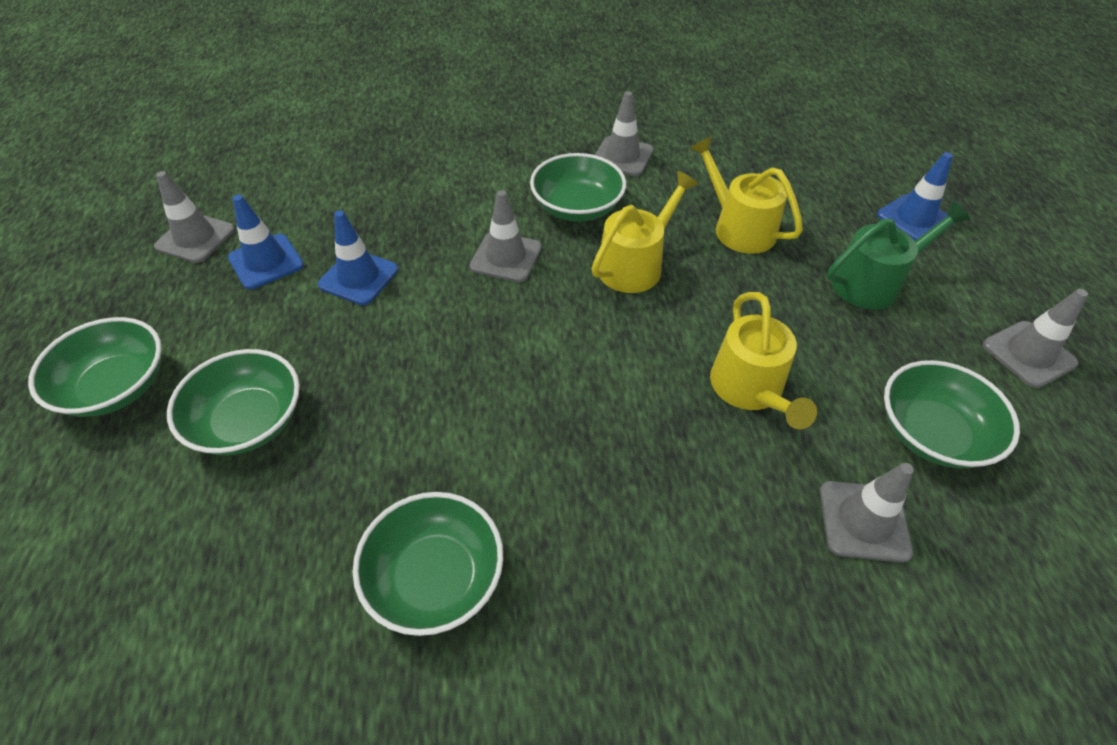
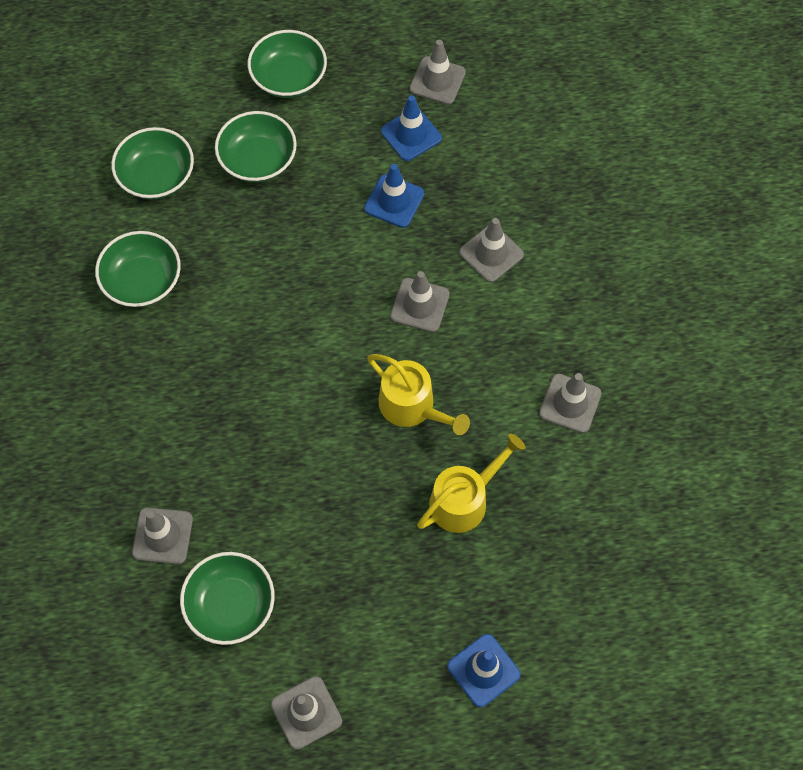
camera: 90 degrees right, 15 degrees up
green bowl [530,153,626,222] -> green bowl moved to [111,127,194,199]
yellow watering can [710,292,817,429] -> none
green watering can [827,201,970,310] -> none
none -> grey traffic cone [459,218,524,282]

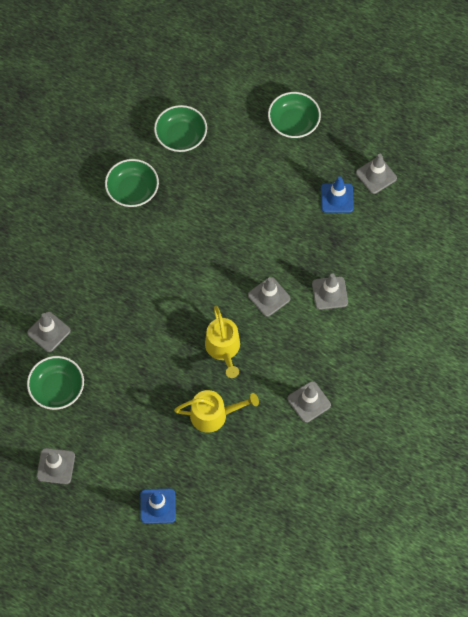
camera: 35 degrees right, 0 degrees up
green bowl [215,111,297,182] -> none
blue traffic cone [364,164,424,228] -> none

